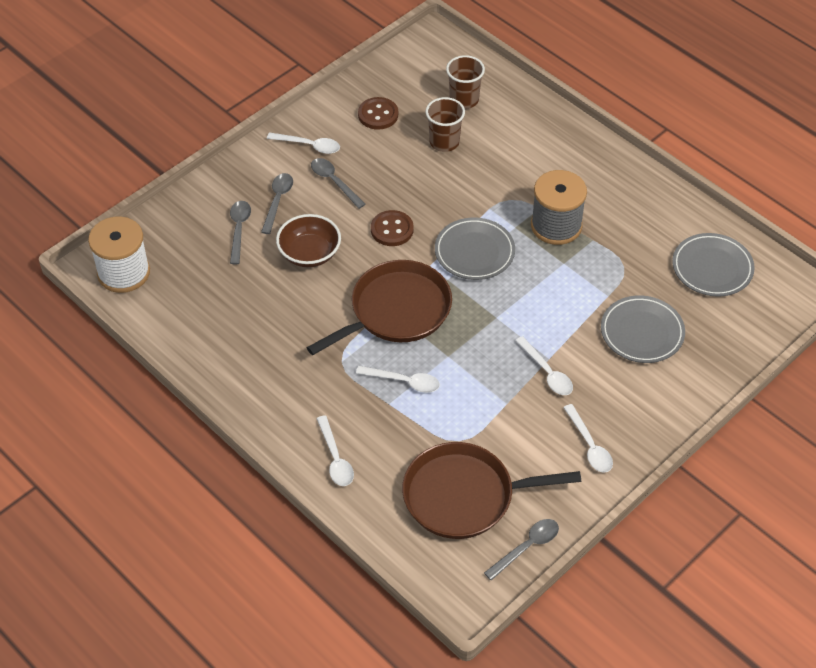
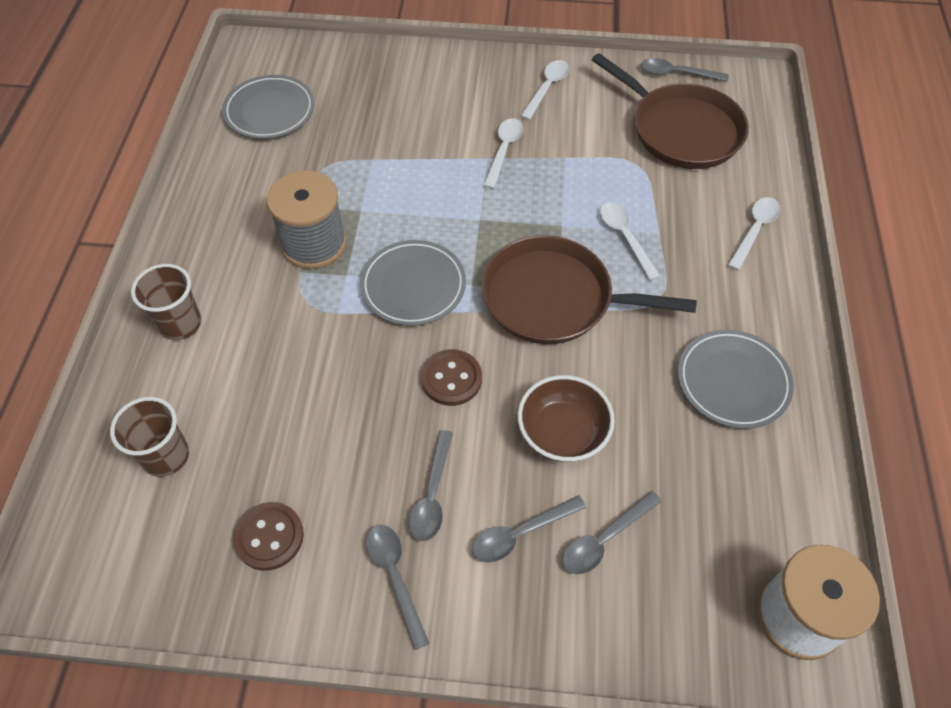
camera: 130 degrees left, 5 degrees up
white spoon [267,132,340,154] -> grey spoon [366,525,430,650]
brown cup [426,97,465,152] -> brown cup moved to [131,264,202,340]
grey plate [601,295,685,363] -> grey plate moved to [678,329,794,429]

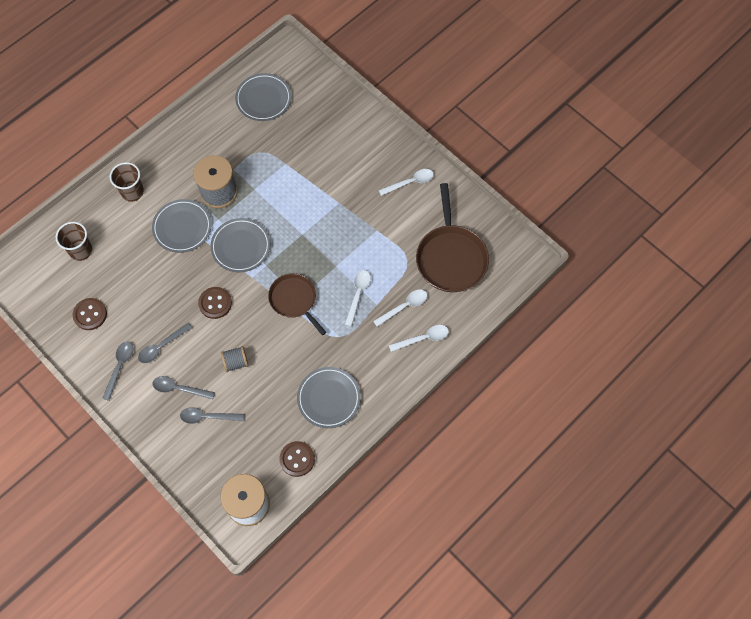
camera: 40 degrees right, 10 degrees up
brown pan [482,235,697,344] -> brown pan [268,273,326,336], size x0.65
white spoon [483,118,523,189] -> white spoon moved to [373,289,427,327]
brown bowl [518,375,615,462] -> grey spool [221,346,248,372]
grey spoon [641,58,729,82] -> none
none -> grey plate [152,199,212,253]
none -> brown button [279,441,315,477]

